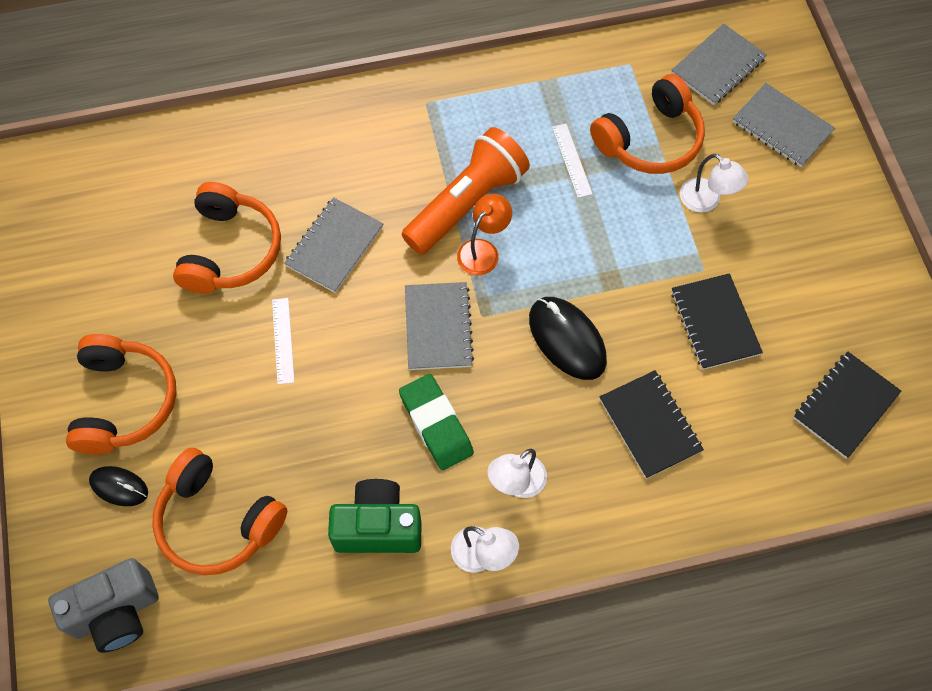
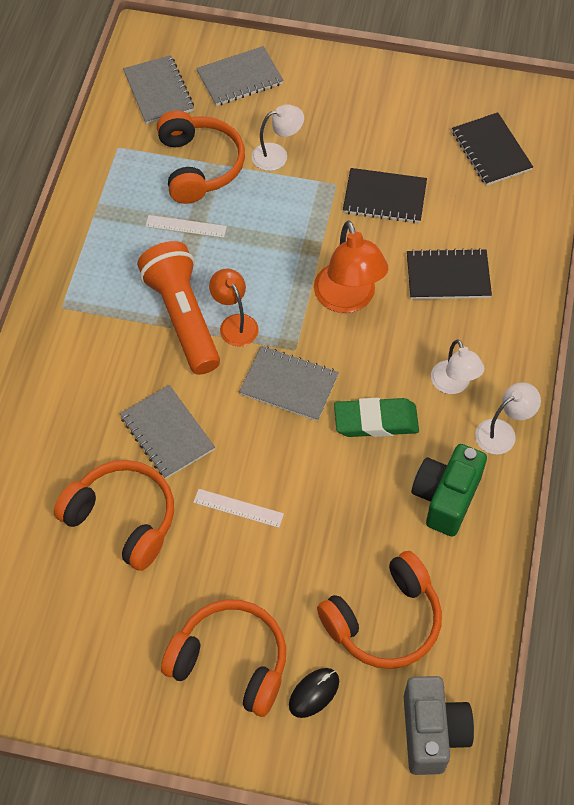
camera: 65 degrees left, 5 degrees down
black mouse [529,297,607,380] -> orange lamp [314,221,388,313]

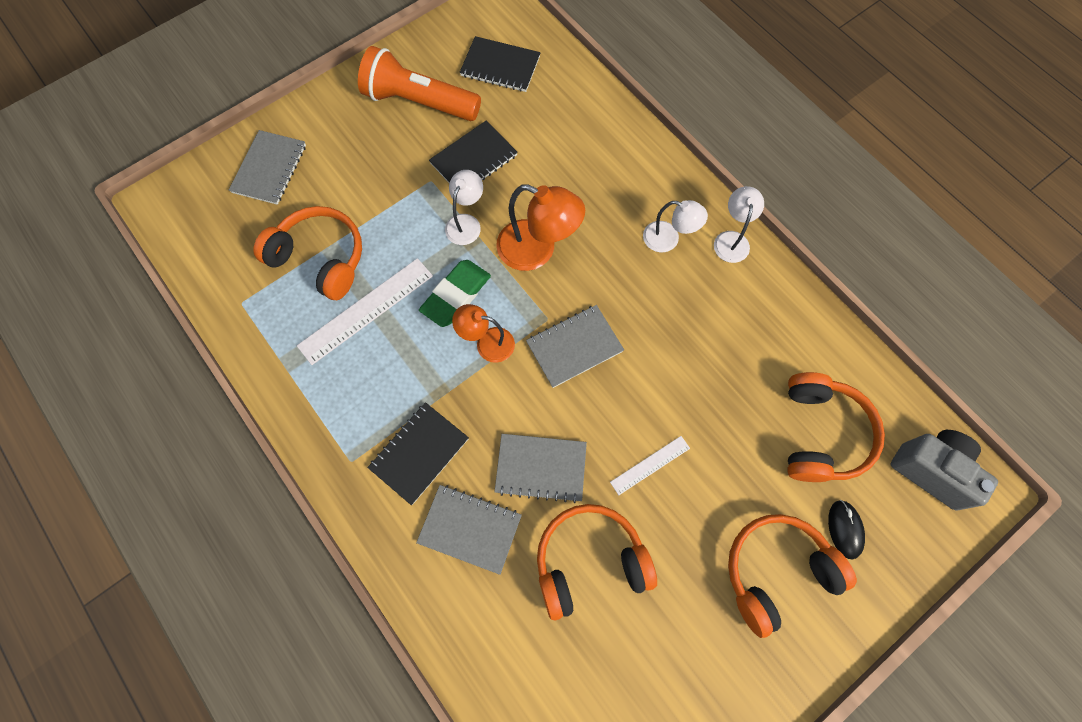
camera: 50 degrees left, 10 degrees up
grey notebook [123,55,194,124] -> grey notebook moved to [416,485,522,575]
orange flashlight [137,241,220,375] -> orange flashlight moved to [358,46,481,121]
white ruler [145,215,227,238] -> white ruler [297,258,433,365], size x1.83
white lamp [252,104,304,171] -> white lamp moved to [445,170,483,245]
green eraser [334,398,419,437] -> green eraser moved to [419,260,491,327]
black notebook [407,248,492,299] -> black notebook moved to [367,402,469,505]
green camera [412,444,487,537] -> none

